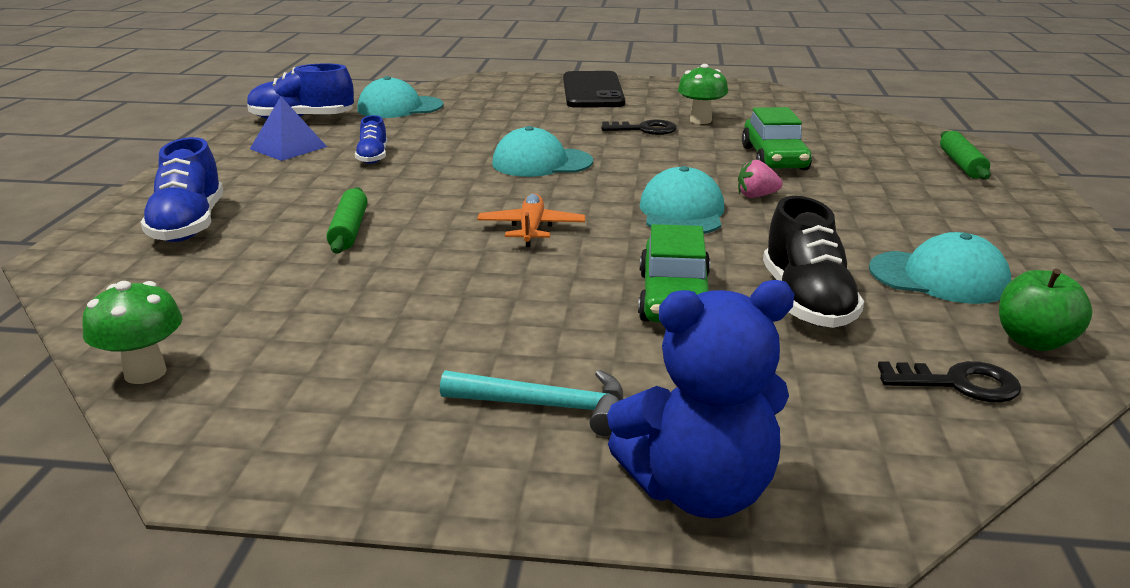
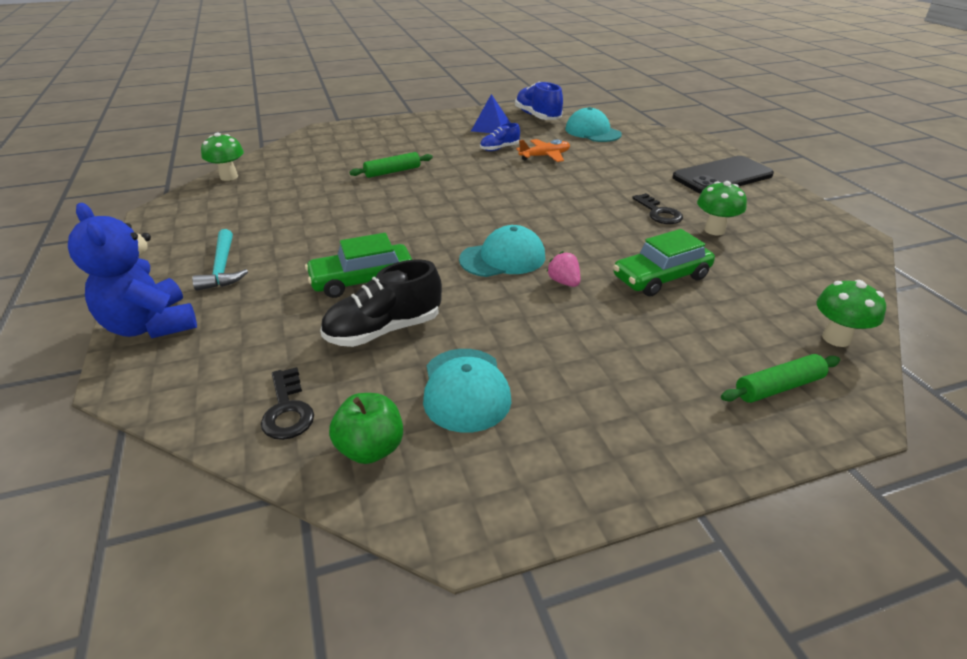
camera: 65 degrees right, 10 degrees up
blue shoe [141,137,223,242] -> none
orange plane [477,193,585,247] -> orange plane moved to [516,139,570,162]
turquoise cap [492,126,593,177] -> none
none -> green mushroom [817,280,886,347]

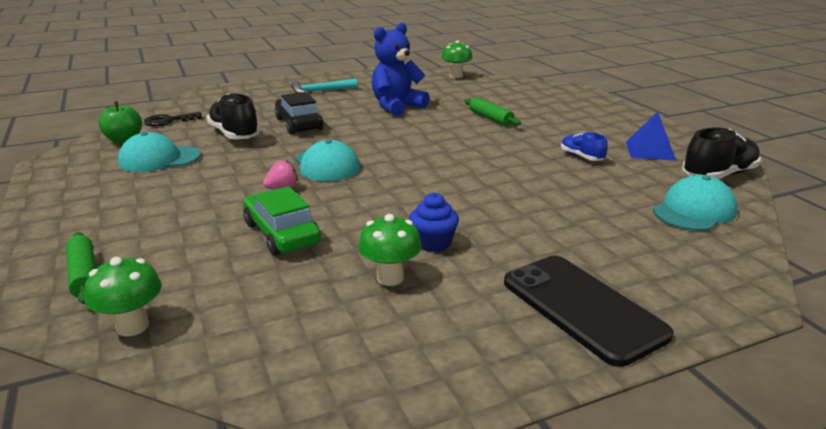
camera: 85 degrees right, 10 degrees down
blue teddy bear [68,203,197,338] -> blue teddy bear moved to [371,23,429,116]
green car [305,233,412,298] -> black car [275,92,324,134]
blue shoe [515,82,563,120] -> black shoe [682,128,761,179]
orange plane [516,139,570,162] -> none
black key [632,193,683,224] -> blue cupcake [409,193,459,252]

